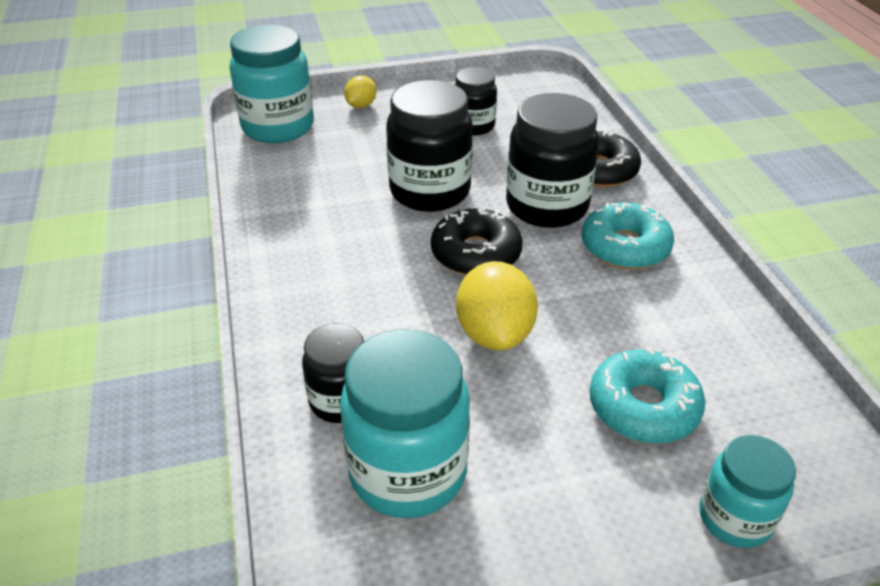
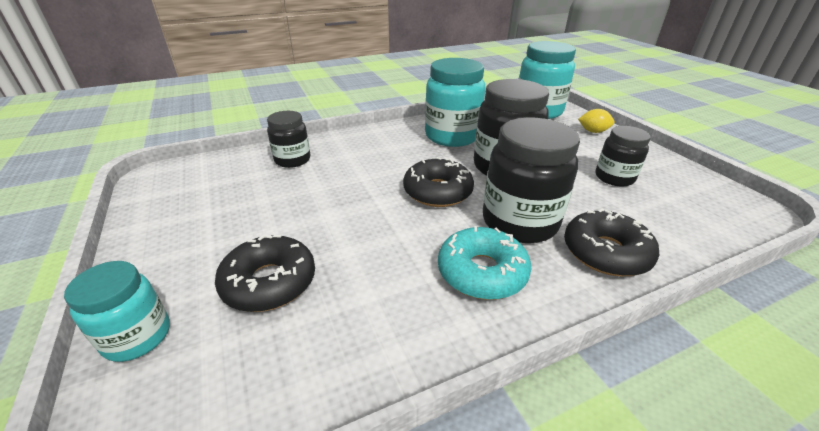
camera: 80 degrees right, 5 degrees down
turquoise jar [340,329,470,518] -> turquoise jar moved to [425,58,486,147]
yellow lemon [456,261,538,350] -> none
turquoise donut [590,348,705,444] -> black donut [215,235,315,312]

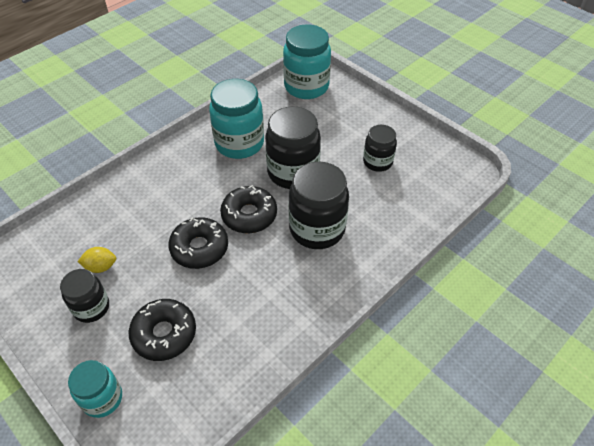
camera: 20 degrees left, 15 degrees up
black jar [267,111,310,168] -> black jar moved to [60,269,109,323]
turquoise donut [438,226,531,300] -> none
black donut [564,208,659,276] -> black donut moved to [168,217,228,269]
yellow lemon [578,109,615,133] -> yellow lemon moved to [77,247,116,273]

